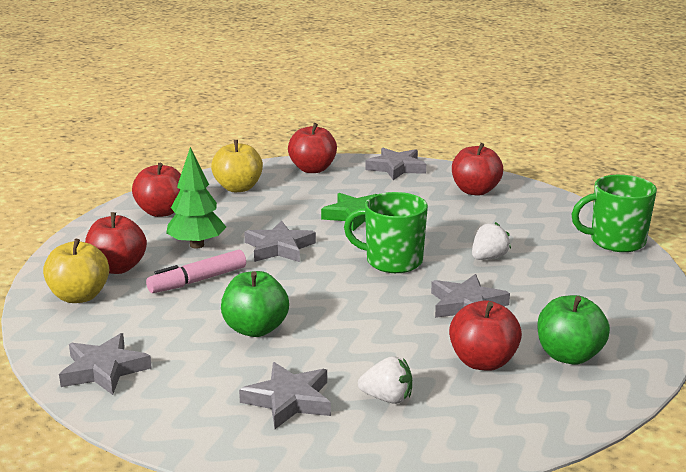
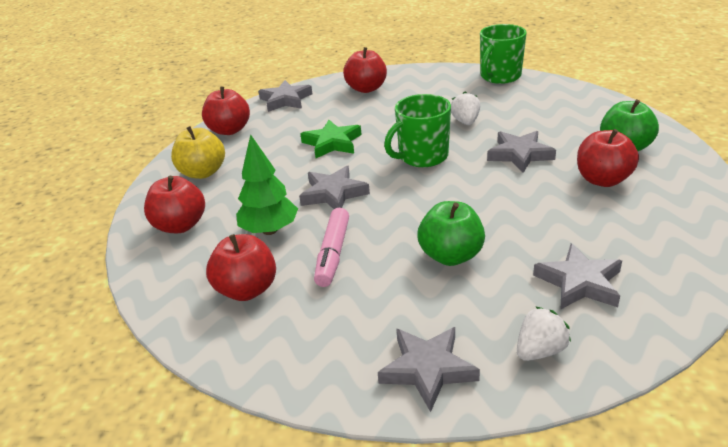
camera: 45 degrees left, 10 degrees up
yellow apple [43,239,109,303] -> none
white strawberry [358,356,412,404] -> white strawberry moved to [517,306,571,361]

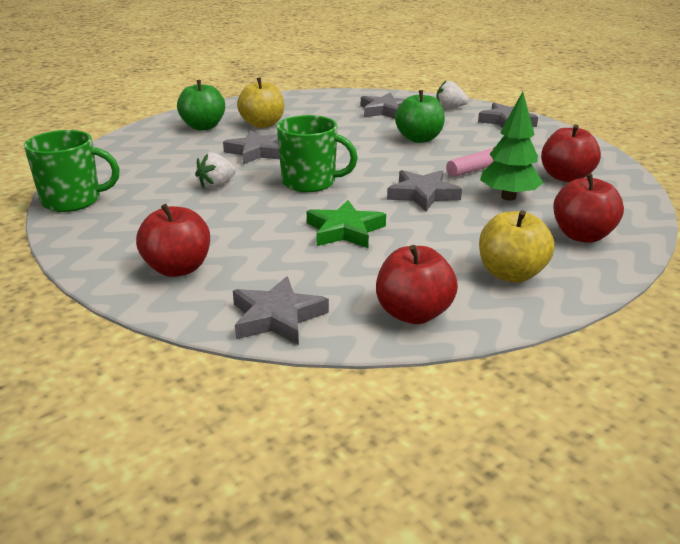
camera: 135 degrees left, 5 degrees down
red apple [577,129,639,187] -> yellow apple [237,78,284,128]

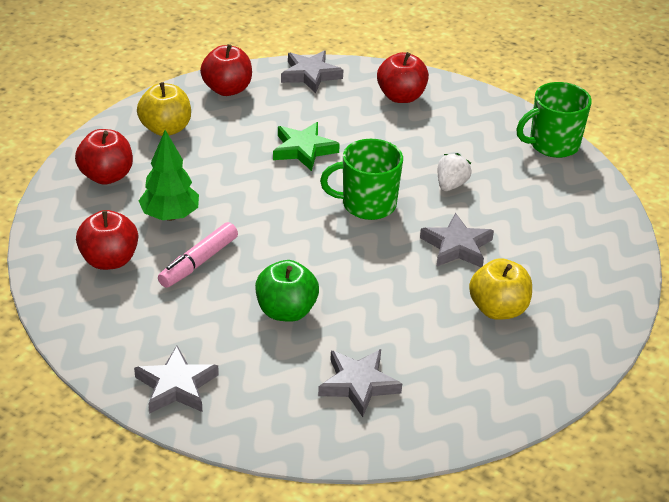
camera: 160 degrees right, 10 degrees up
green apple [177,80,225,130] -> none
grey star [387,170,462,211] -> none
white strawberry [436,81,469,109] -> none

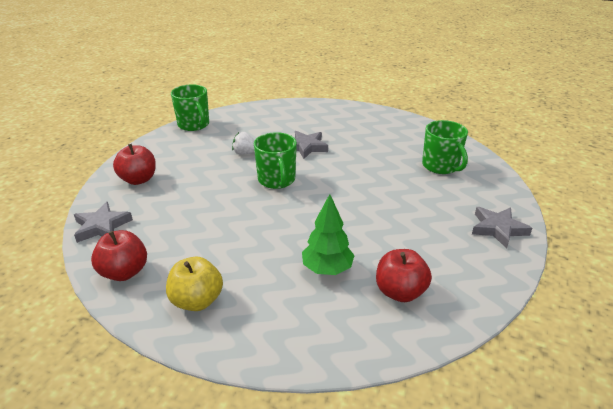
camera: 100 degrees left, 5 degrees down
red apple [75,129,133,185] -> none
pink marker [158,222,238,288] -> none
green apple [255,260,319,322] -> none
green star [273,122,340,171] -> none
grey star [318,349,402,417] -> green mug [422,120,468,174]
yellow apple [469,258,532,320] -> none

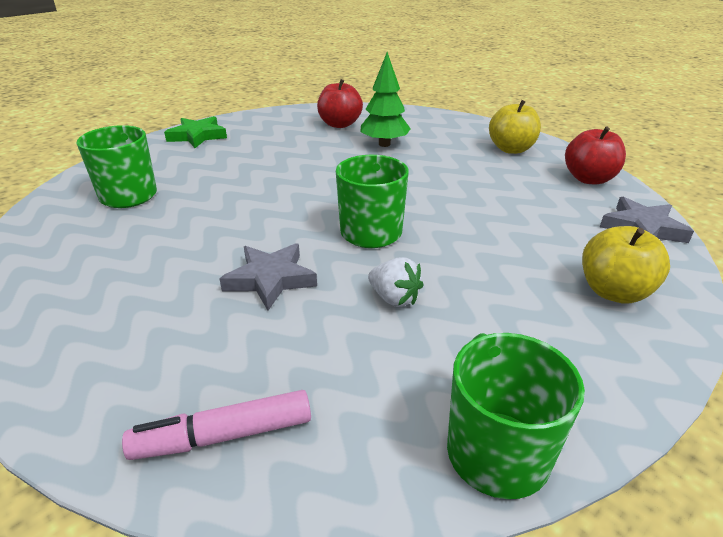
camera: 155 degrees left, 0 degrees up
red apple [113,144,156,185] -> yellow apple [582,226,670,304]
grey star [472,207,532,248] -> green star [164,116,227,148]
none -> pink marker [122,390,311,460]

